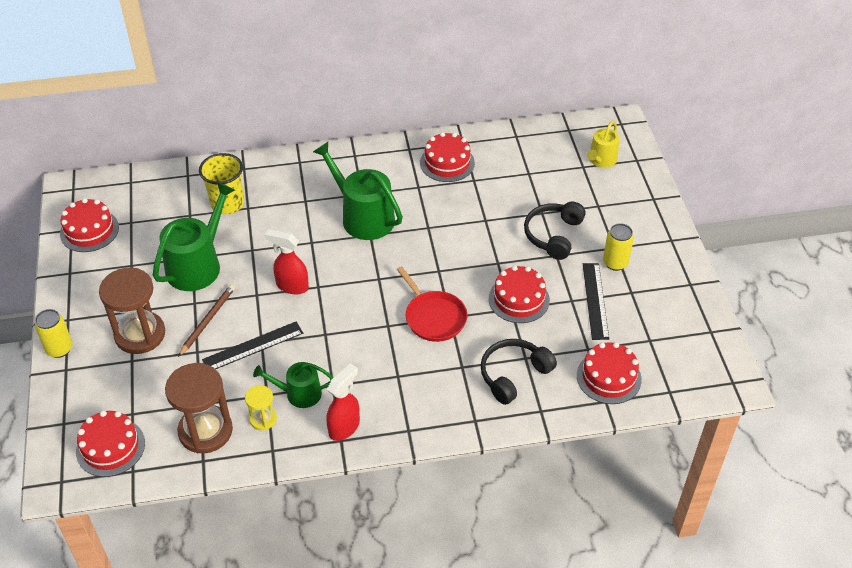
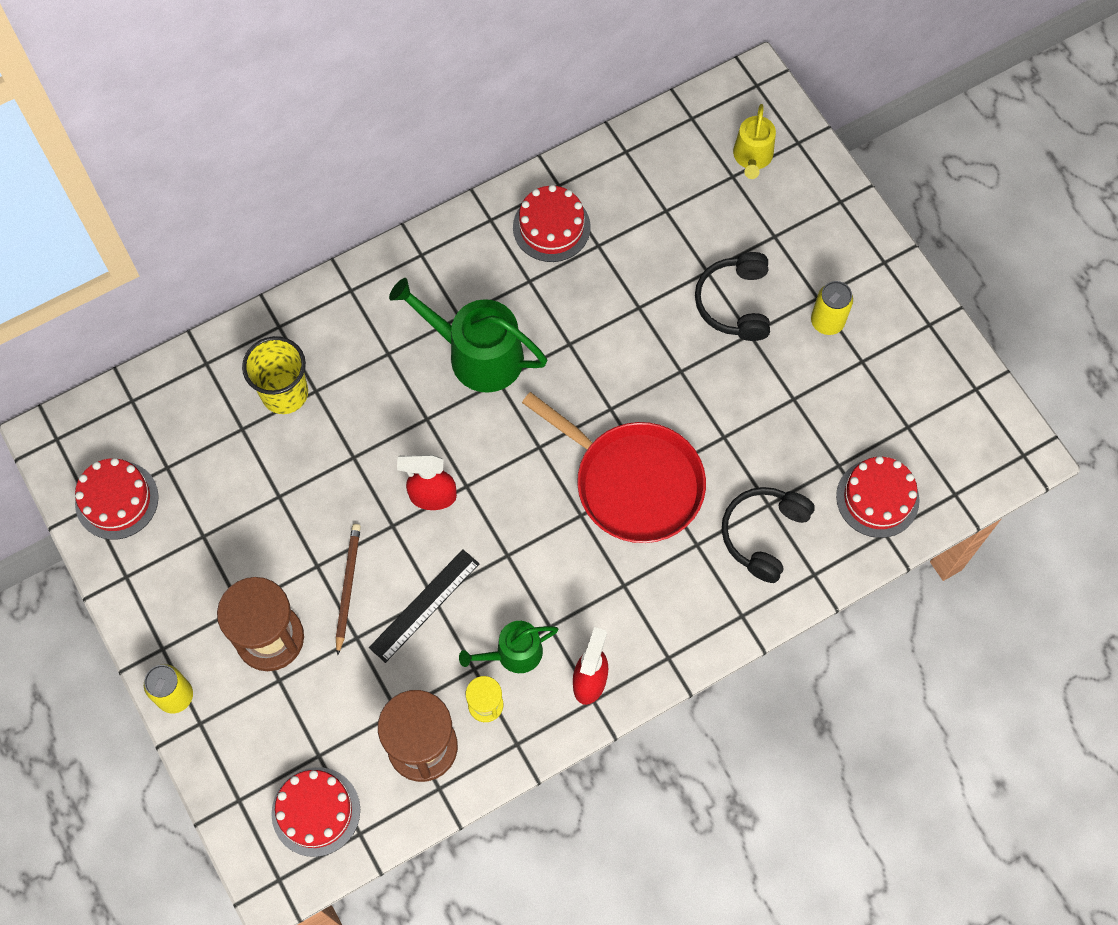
camera: 20 degrees left, 20 degrees up
green watering can [153,182,235,291] -> none
red pan [397,266,467,342] -> red pan [522,392,706,543], size x1.55
red cake [489,265,550,323] -> none
black ruler [583,263,609,340] -> none

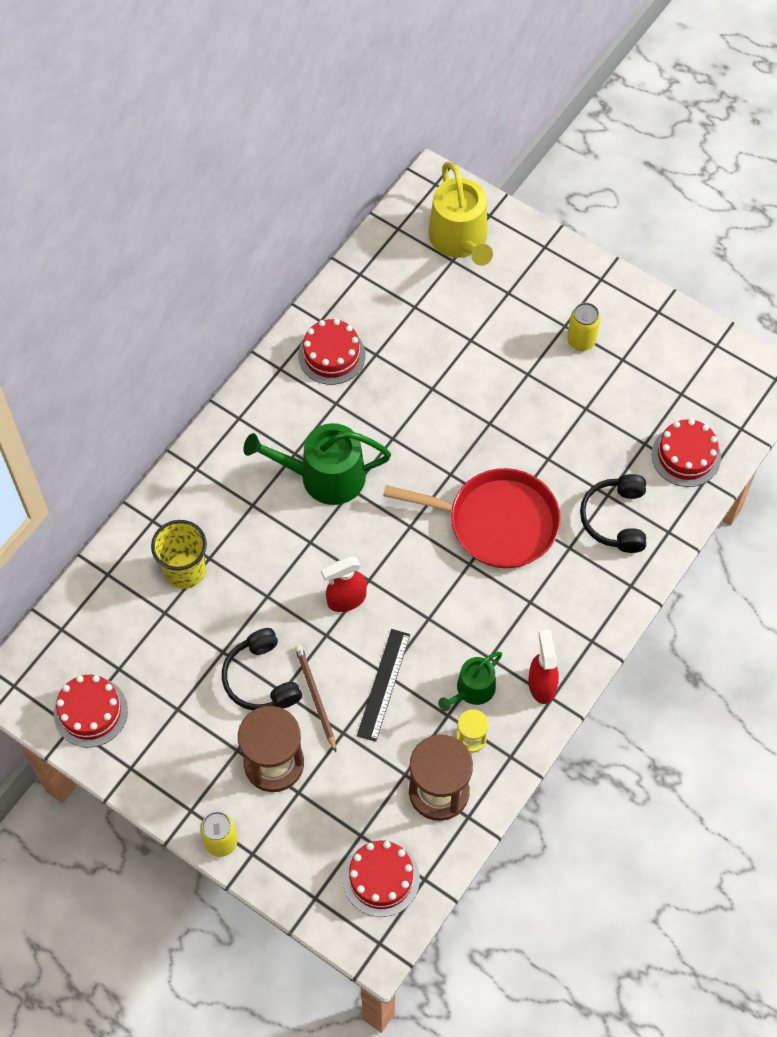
camera: 25 degrees left, 5 degrees down
black headphones [695,252,770,341] -> black headphones moved to [222,628,302,710]
yellow watering can [733,104,776,179] -> yellow watering can [428,162,493,266], size x1.72

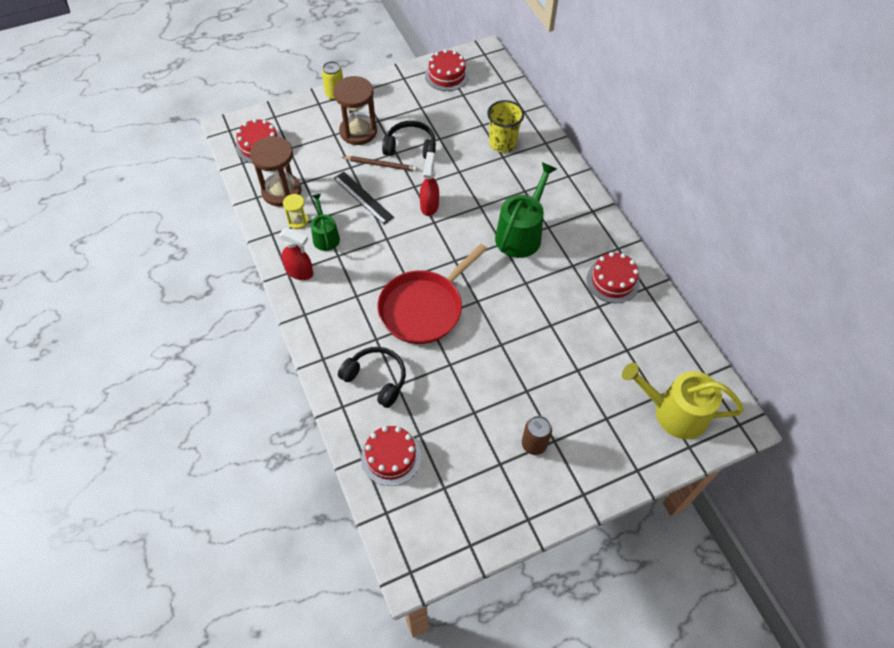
camera: 120 degrees right, 5 degrees down
yellow can [567,303,601,351] -> brown can [522,416,552,455]

